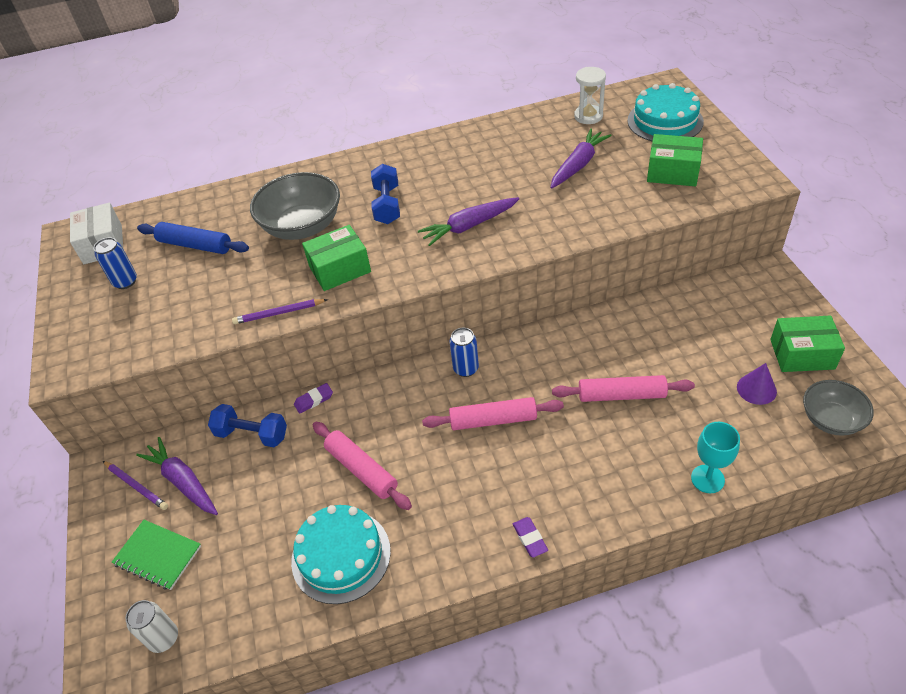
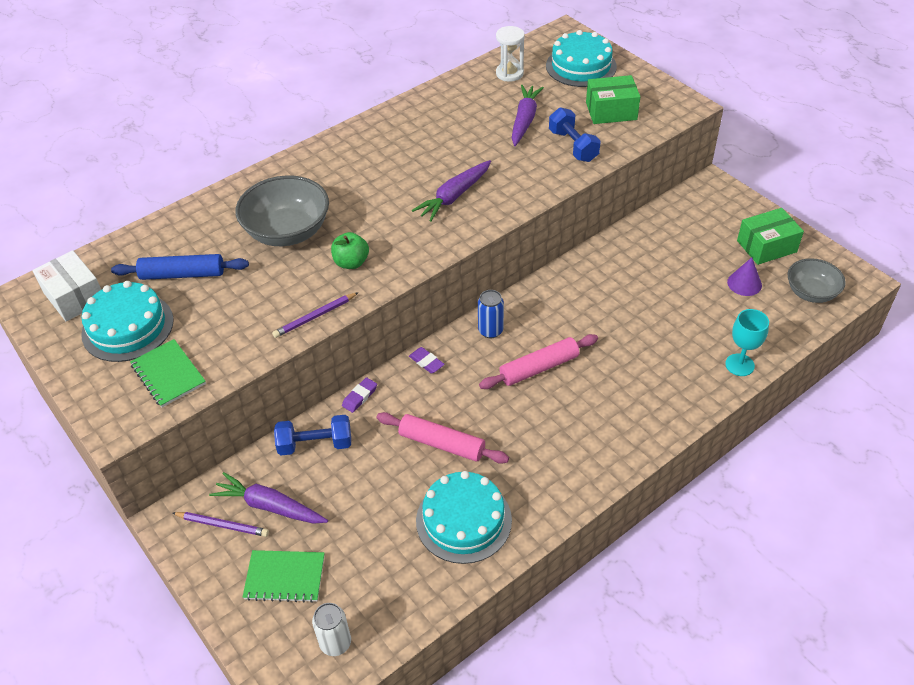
camera: 25 degrees left, 0 degrees up
blue can [94,237,137,289] -> turquoise cake [81,281,174,362]
green box [302,225,371,291] -> green apple [331,232,369,269]
blue dumbbell [371,164,400,224] -> blue dumbbell moved to [549,107,601,162]
purple eraser [513,517,548,558] -> purple eraser moved to [409,347,445,374]
pink rolling pin [552,375,695,402] -> none
none -> green notebook [130,339,206,407]

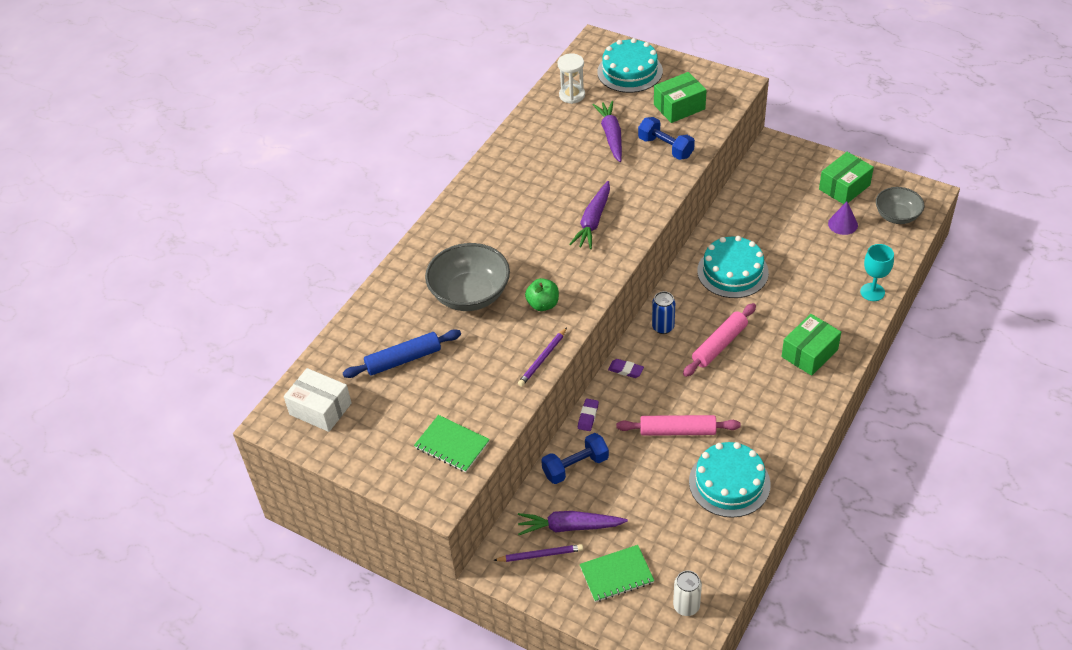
camera: 20 degrees left, 0 degrees up
turquoise cake [81,281,174,362] -> turquoise cake moved to [697,236,769,298]
none -> green box [781,314,841,376]

